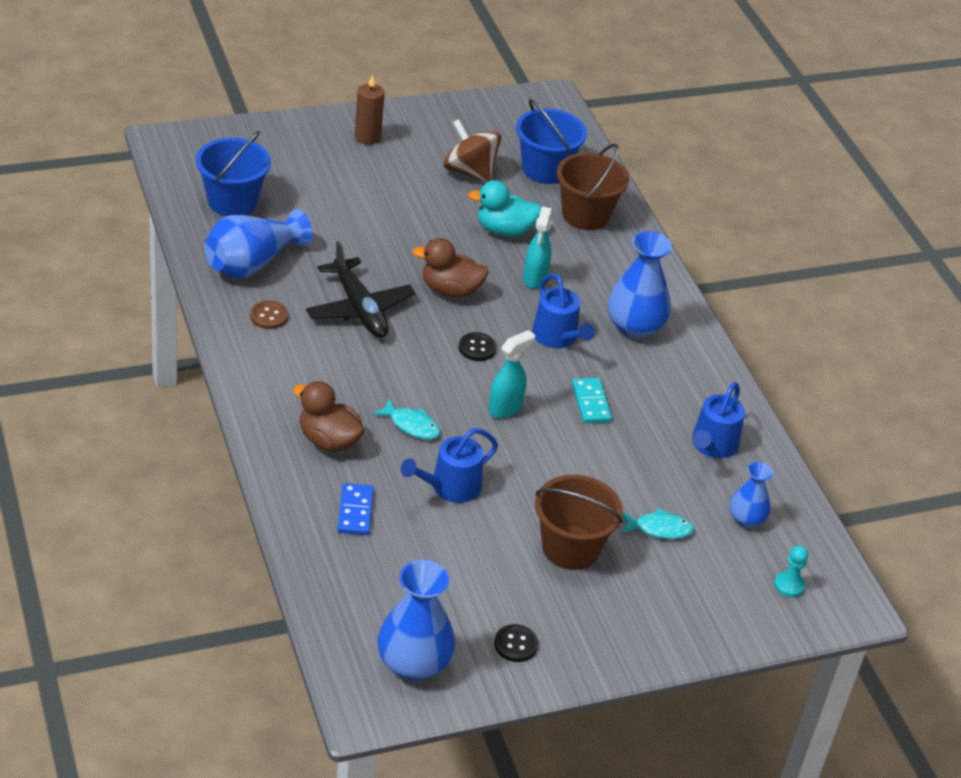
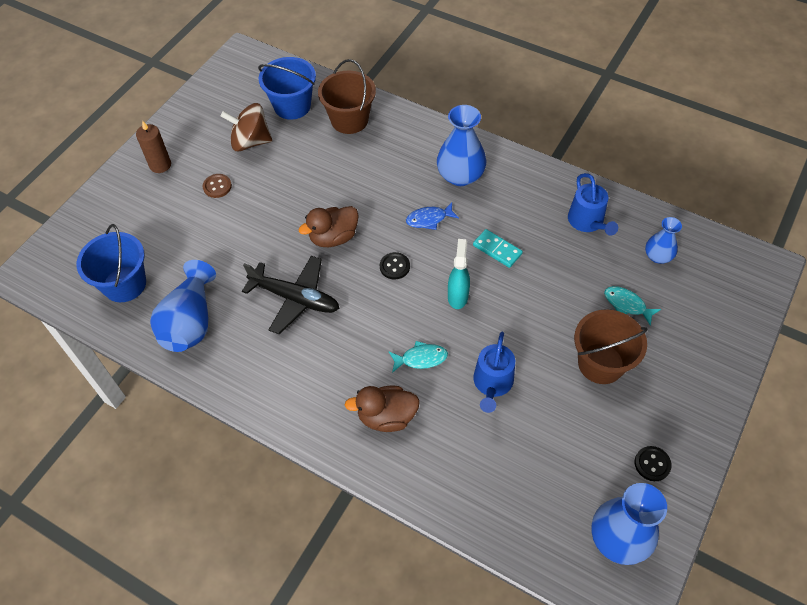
camera: 35 degrees left, 15 degrees up
brown button [250,301,288,329] -> brown button moved to [203,174,232,198]
blue domino [338,483,374,535] -> none
turquoise duck [468,180,541,236] -> none
turquoise spray bottle [523,207,552,289] -> none
blue watering can [532,273,595,348] -> blue fish [406,203,459,230]
turquoise fish [622,508,694,539] -> turquoise fish turned 105 degrees counterclockwise [604,286,661,326]
turquoise pawn [774,545,808,597] -> none

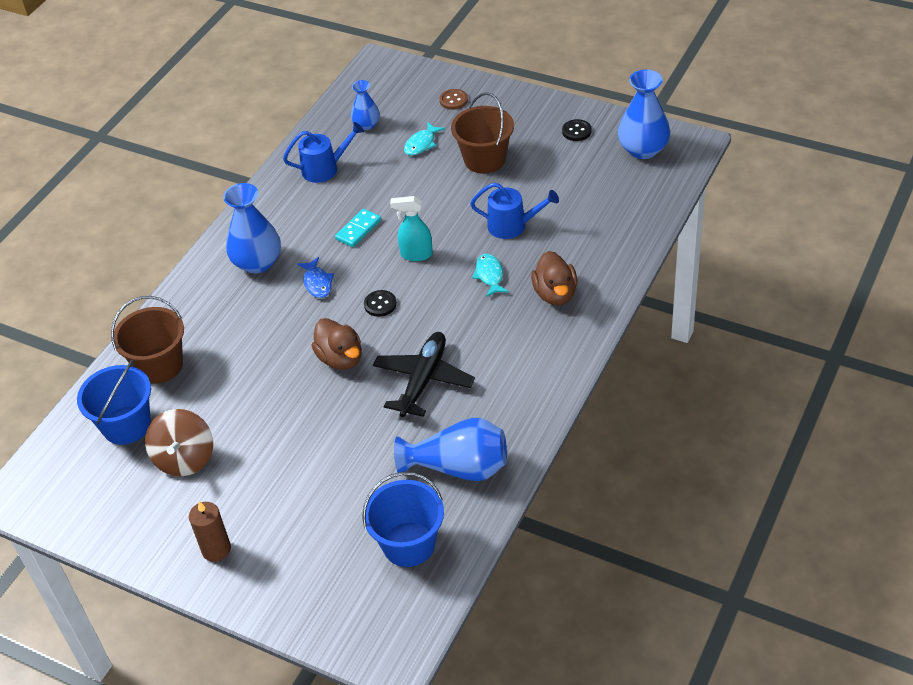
camera: 90 degrees left, 10 degrees down
brown button [203,174,232,198] -> brown button moved to [439,89,468,110]

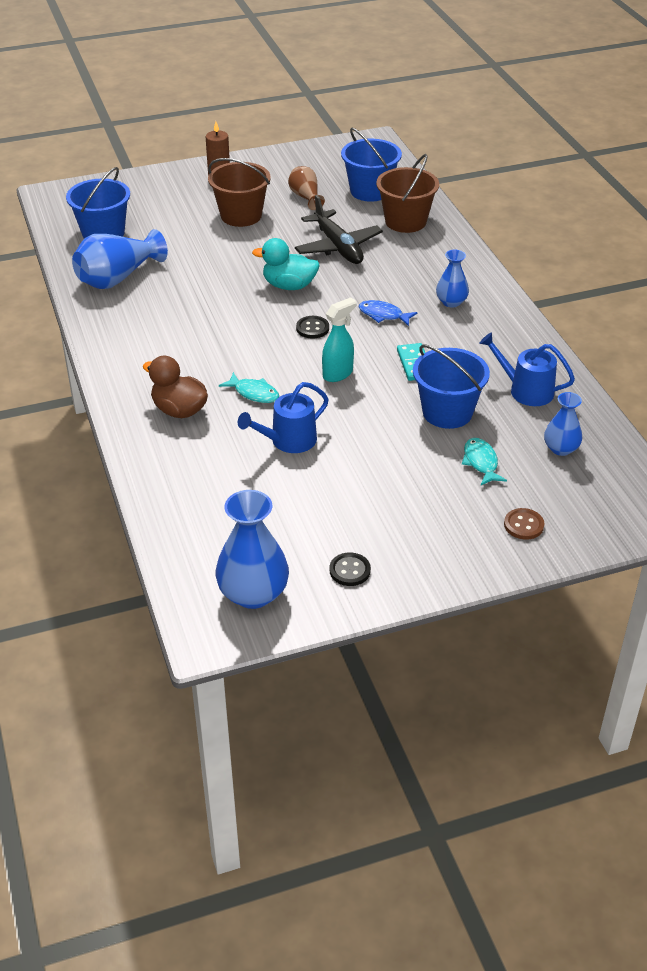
camera: 130 degrees right, 5 degrees down
brown spinning top [145,409,213,476] -> brown vase [288,166,325,210]
blue vase [223,183,281,274] -> blue vase [436,250,469,308], size x0.59
blue watering can [283,122,364,183] -> blue watering can turned 90 degrees clockwise [479,332,575,406]
brown duck [311,318,362,370] -> turquoise duck [252,238,320,290]
black plane [373,332,475,417] -> black plane moved to [295,195,383,264]
brown bucket [451,92,514,174] -> brown bucket moved to [208,158,271,227]
none -> blue bucket [413,344,490,429]

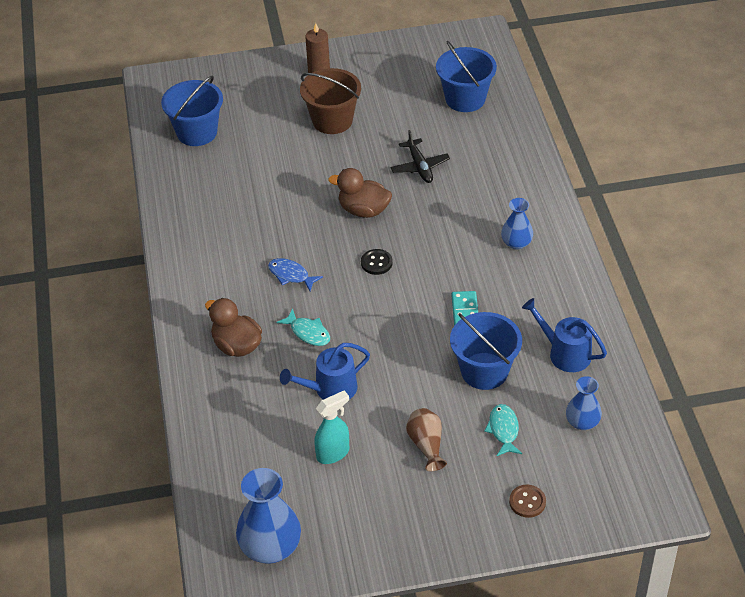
camera: 10 degrees right, 5 degrees up
blue vase [72,229,168,289] -> none
turquoise duck [252,238,320,290] -> brown duck [328,168,392,218]
brown vase [288,166,325,210] -> brown vase moved to [406,408,447,471]
black plane [295,195,383,264] -> black plane [390,130,450,183], size x0.67
turquoise spray bottle [322,297,356,382] -> turquoise spray bottle moved to [314,390,349,464]
black button [330,552,371,586] -> none
blue fish [359,300,417,326] -> blue fish moved to [268,258,323,291]
brown bucket [376,154,439,233] -> none

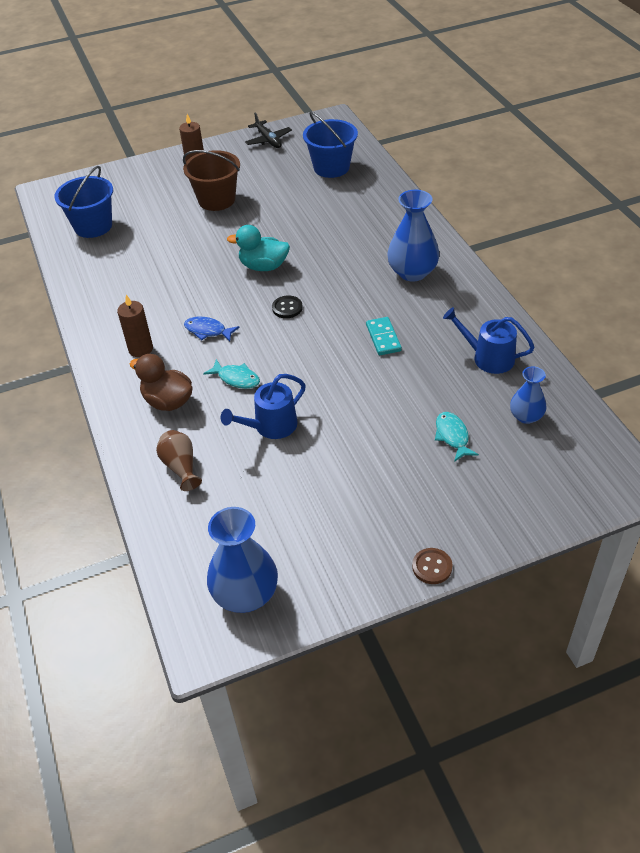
camera: 10 degrees left, 0 degrees up
turquoise spray bottle [314,390,349,464] -> none
brown duck [328,168,392,218] -> turquoise duck [227,225,290,271]
black plane [390,130,450,183] -> black plane moved to [245,113,292,148]
brown vase [406,408,447,471] -> brown vase moved to [156,430,202,491]
blue bucket [450,312,522,390] -> none
blue vase [501,198,533,250] -> blue vase [387,190,439,281], size x1.70
brown button [509,485,546,518] -> brown button moved to [412,548,453,584]
none -> brown candle [117,295,153,357]

